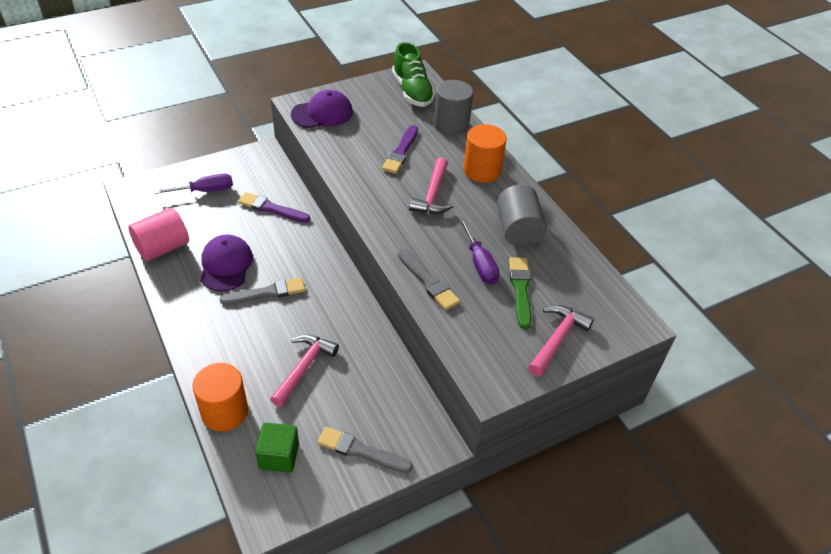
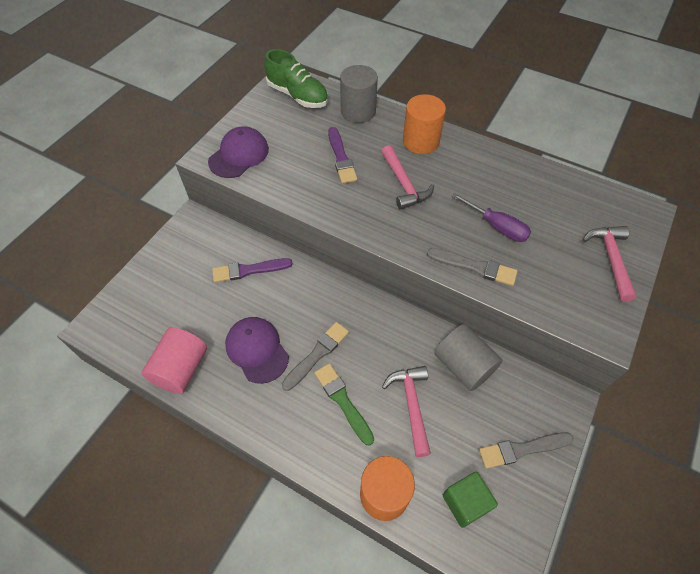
camera: 30 degrees left, 10 degrees up
purple screwdriver [155,174,233,194] -> none
grey cylinder [497,185,547,247] -> grey cylinder moved to [435,324,503,391]
green brush [509,257,531,329] -> green brush moved to [314,363,374,446]

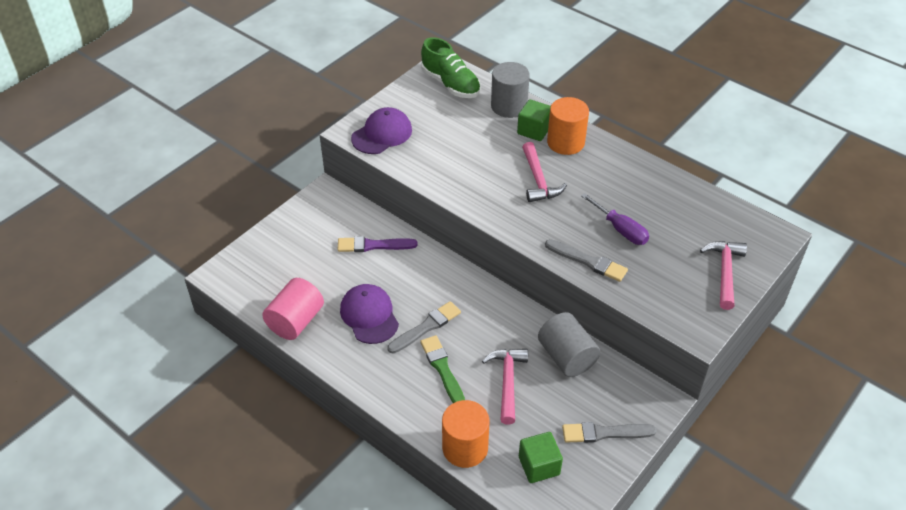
camera: 10 degrees right, 10 degrees down
purple brush [328,127,358,184] -> none
none -> green cube [517,99,551,141]

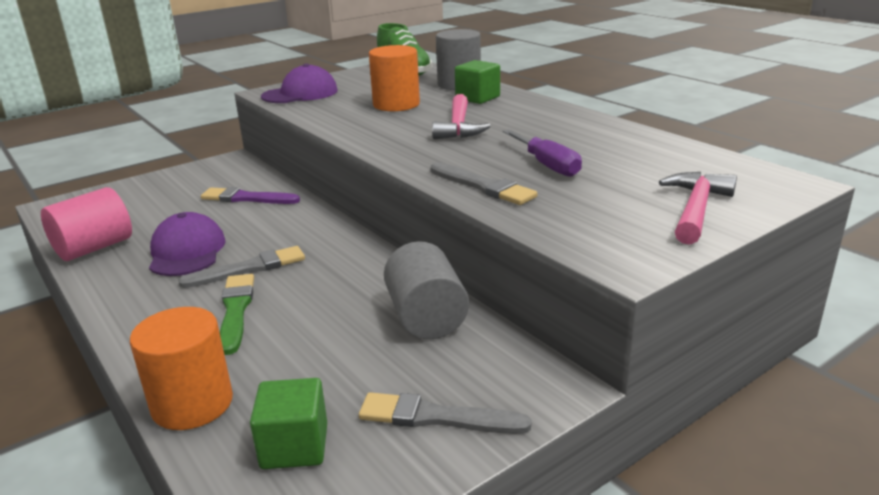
camera: 15 degrees right, 20 degrees down
pink hammer [482,349,528,425] -> none
orange cylinder [547,97,589,155] -> orange cylinder moved to [369,45,420,111]

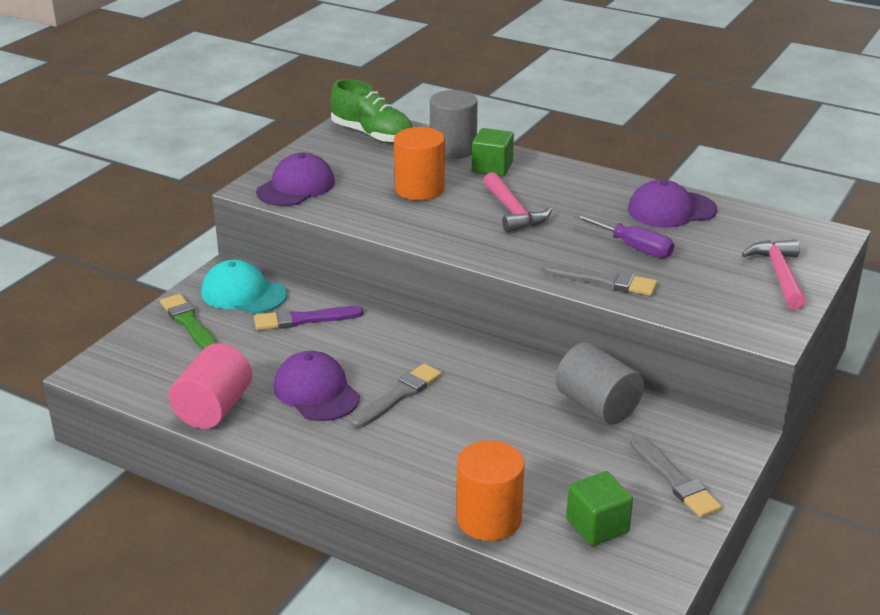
camera: 25 degrees left, 5 degrees up
green brush [220,274,254,355] -> green brush moved to [160,294,217,350]
grey brush [359,392,532,434] -> grey brush turned 105 degrees counterclockwise [630,435,722,518]
none -> turquoise cap [201,260,287,314]
none -> purple cap [628,179,717,228]

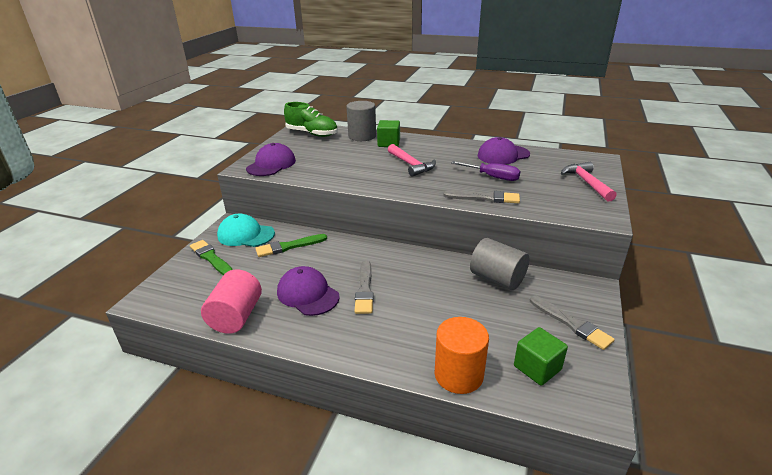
camera: 10 degrees left, 0 degrees up
purple brush [254,306,364,330] -> green brush [255,234,327,257]
grey brush [351,363,442,428] -> grey brush turned 150 degrees clockwise [355,261,374,314]
orange cylinder [394,127,445,200] -> none

